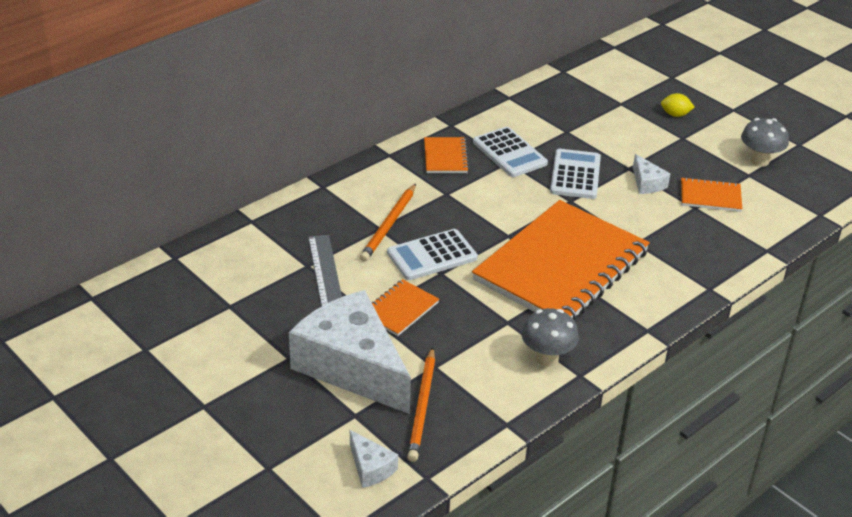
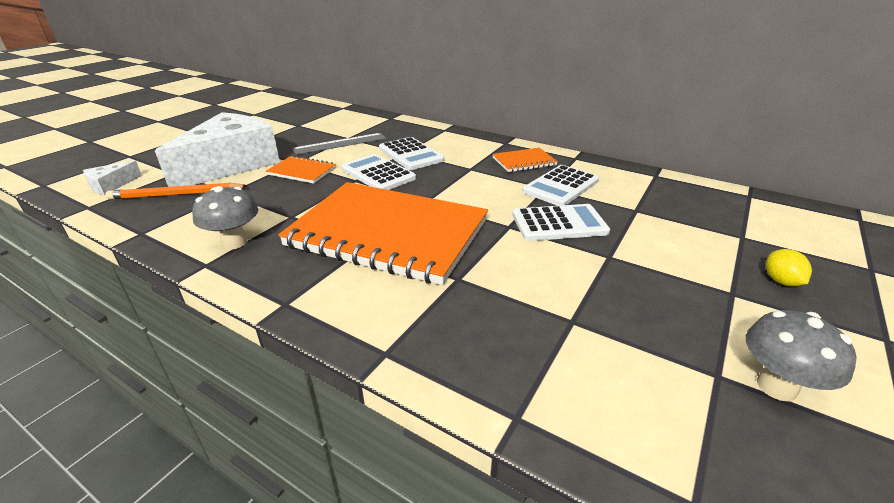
camera: 75 degrees right, 5 degrees down
orange pencil [360,184,416,262] -> white calculator [379,137,444,170]
white cheese [633,154,670,194] -> none
orange notebook [681,177,742,212] -> none

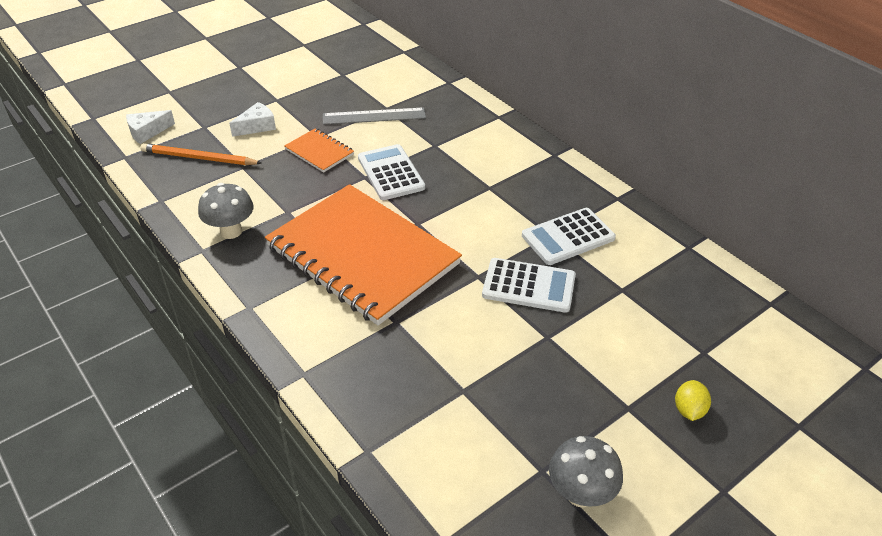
camera: 20 degrees right, 10 degrees up
white cheese [155,112,280,187] -> white cheese [229,102,276,137], size x0.41
white calculator [379,137,444,170] -> none
orange notebook [492,148,558,172] -> none

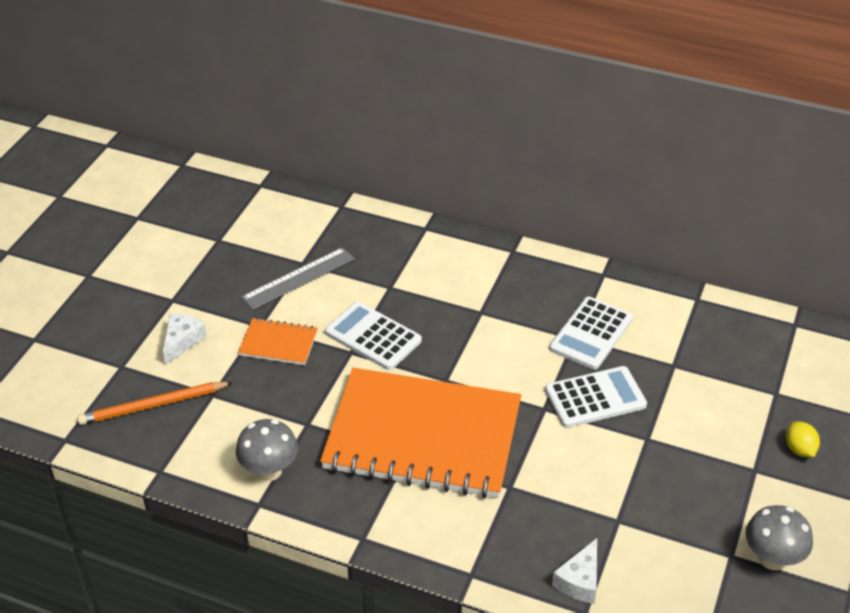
camera: 30 degrees left, 0 degrees up
white cheese [126,110,175,144] -> white cheese moved to [552,538,597,603]

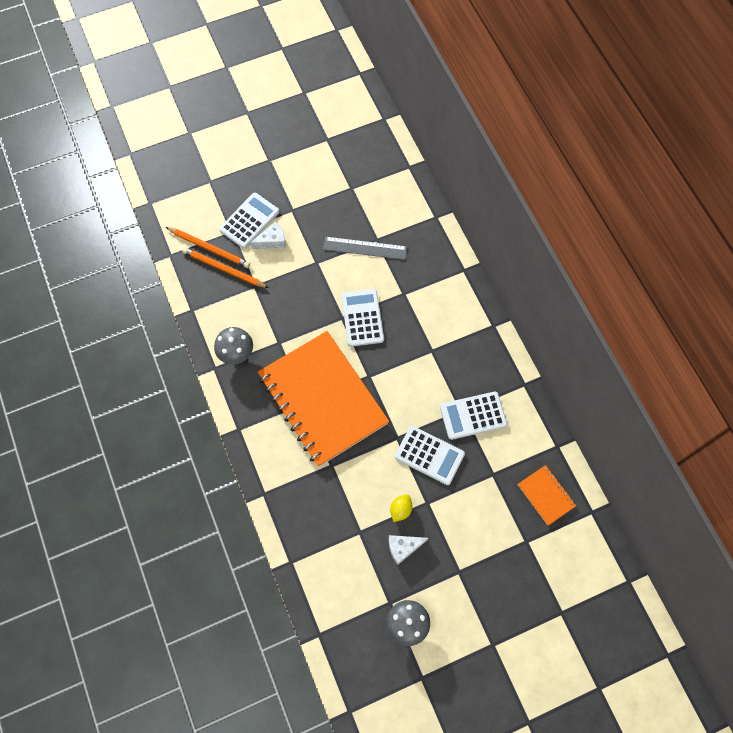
camera: 45 degrees right, 25 degrees up
orange notebook [238,318,318,365] -> orange notebook moved to [518,465,576,526]
white cheese [552,538,597,603] -> white cheese moved to [389,535,428,565]
yellow lemon [786,422,820,457] -> yellow lemon moved to [390,494,413,522]
none -> orange pencil [166,227,250,268]
none -> white calculator [219,193,280,249]

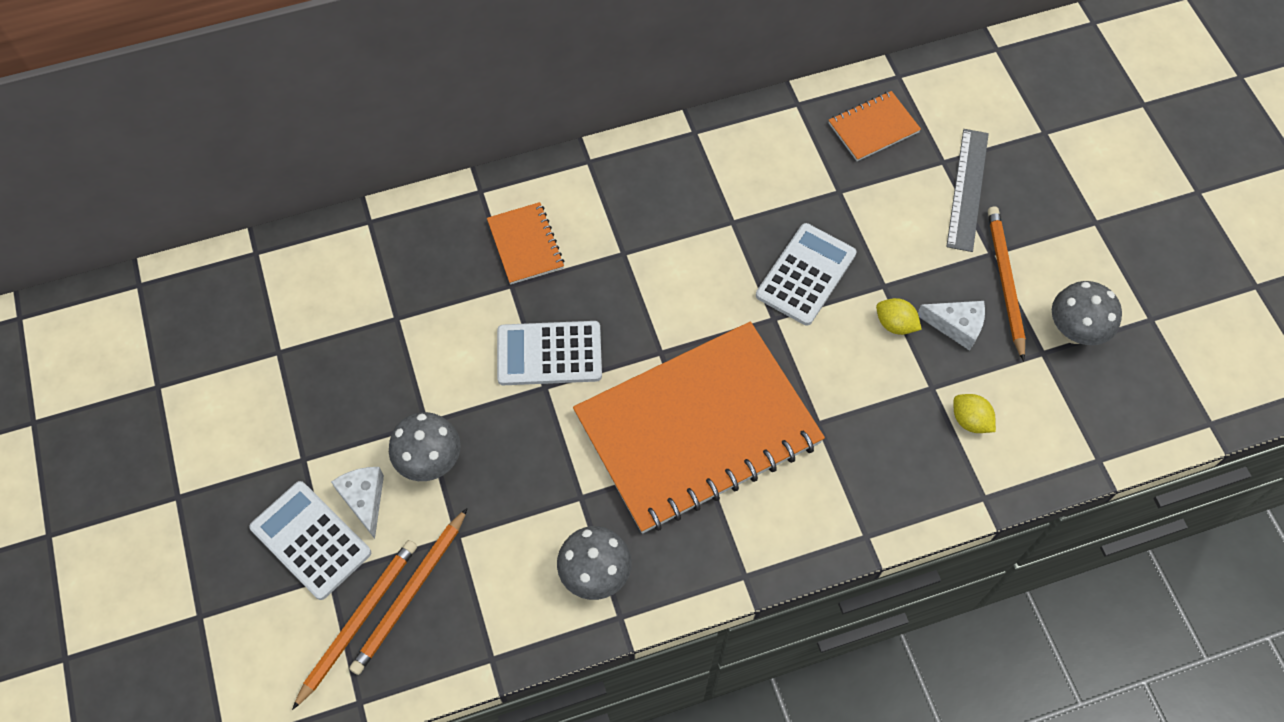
camera: 85 degrees left, 5 degrees down
grey ruler [323,237,407,260] -> grey ruler moved to [946,129,989,252]
white cheese [389,535,428,565] -> white cheese turned 60 degrees counterclockwise [918,301,985,351]
white calculator [440,392,507,440] -> none
none -> grey mushroom [389,412,461,481]
none -> orange notebook [487,202,564,284]
none -> yellow lemon [954,394,996,433]
none -> orange pencil [988,206,1026,361]

